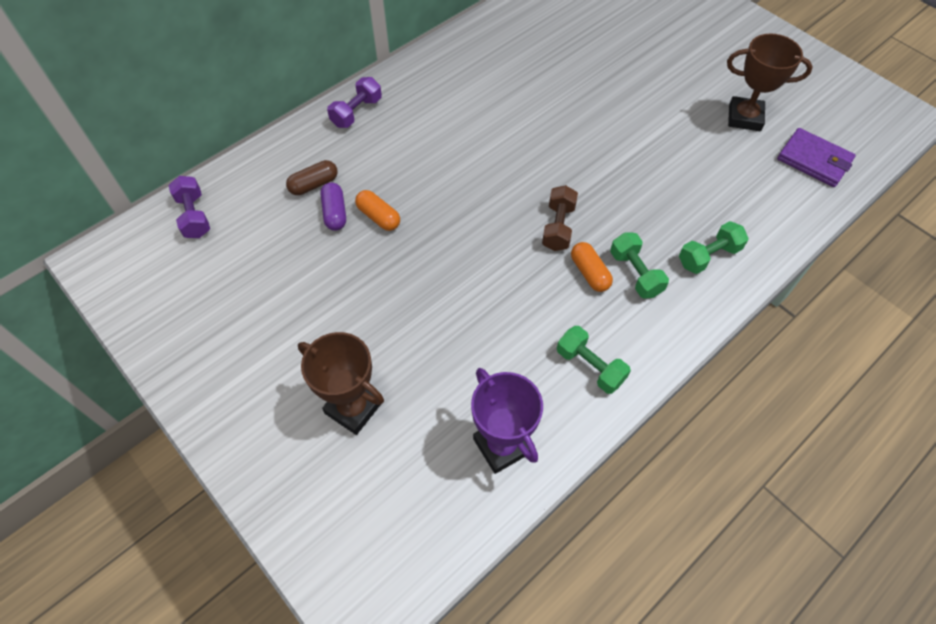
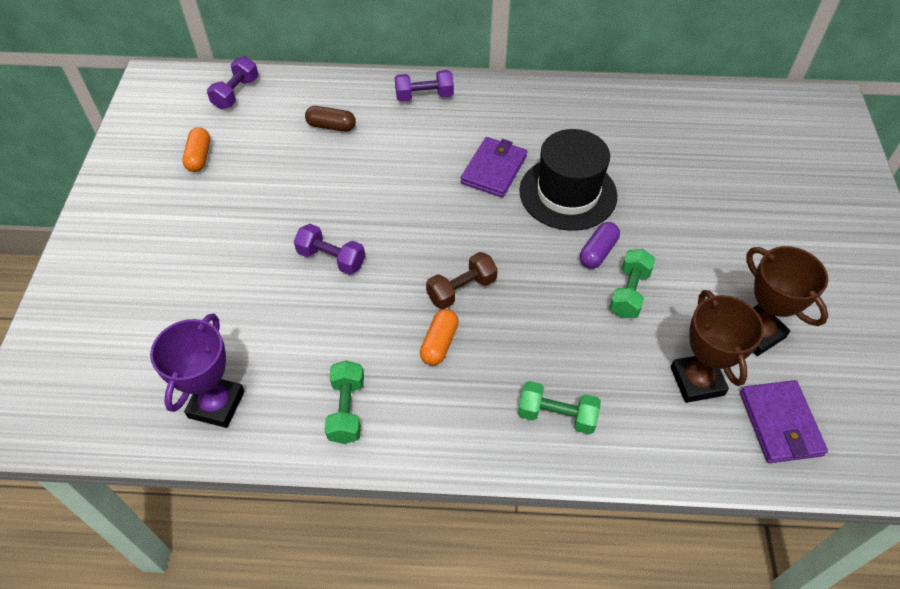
camera: 45 degrees right, 5 degrees down
brown trophy [298,332,384,435] -> brown trophy moved to [671,290,764,403]
purple capsule [321,182,346,231] -> purple capsule moved to [580,222,620,269]
orange capsule [355,190,400,231] -> orange capsule moved to [182,127,210,172]
green dumbbell [610,232,669,299] -> green dumbbell moved to [609,249,656,318]
none -> purple dumbbell [294,224,365,275]
none -> purple wallet [461,137,527,198]
none -> black hat [519,129,617,231]

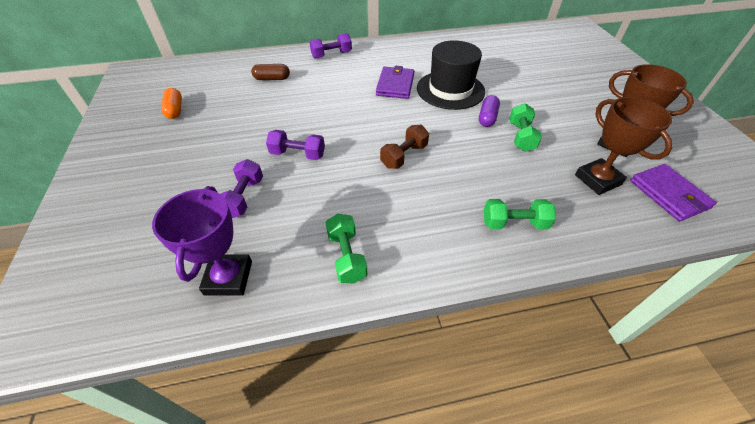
camera: 15 degrees left, 5 degrees down
purple dumbbell [207,56,258,109] -> purple dumbbell moved to [221,159,263,218]
orange capsule [420,309,459,366] -> none

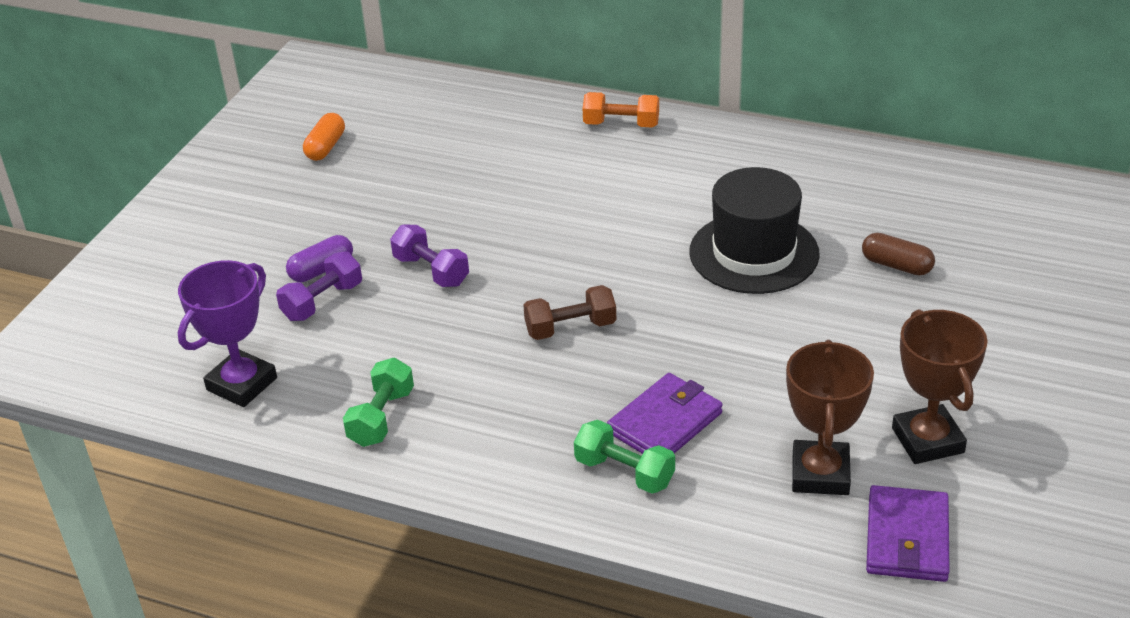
camera: 35 degrees right, 10 degrees down
brown capsule [251,64,290,80] -> brown capsule moved to [862,233,935,276]
purple dumbbell [310,33,352,59] -> orange dumbbell [582,92,659,128]
purple wallet [376,66,414,99] -> purple wallet moved to [607,373,723,454]
purple capsule [479,95,500,127] -> purple capsule moved to [286,235,353,282]
green dumbbell [510,103,542,152] -> none

